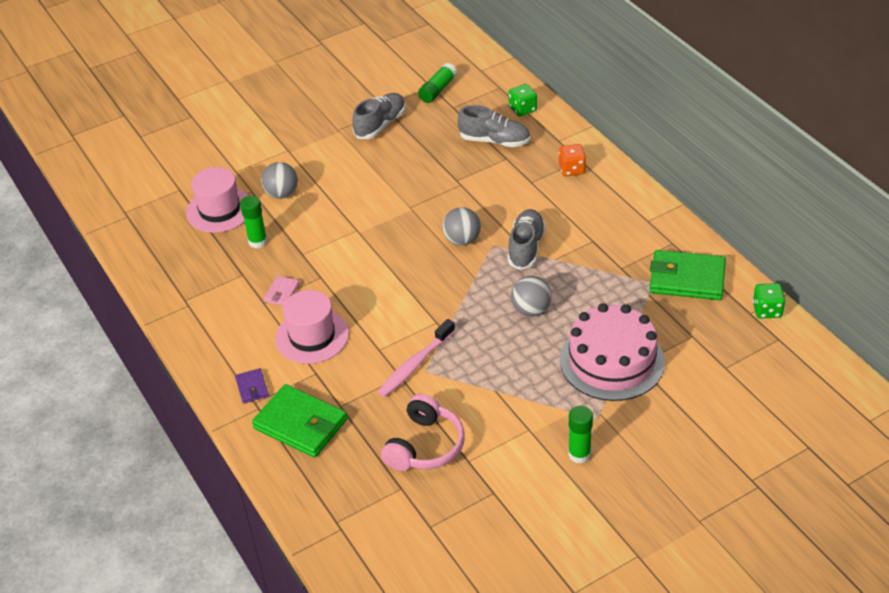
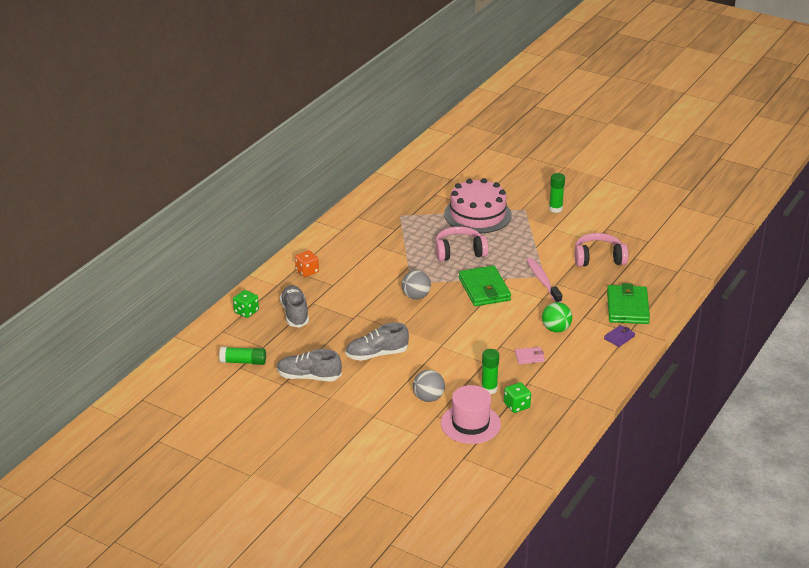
camera: 120 degrees left, 10 degrees down
pink hat [275,290,349,364] -> green ball [542,302,572,333]
pink toothbrush [378,319,455,397] -> pink toothbrush turned 120 degrees counterclockwise [526,258,562,303]
grey shoe [508,209,546,270] -> grey shoe moved to [345,322,409,361]
grey ball [511,276,552,316] -> pink headphones [435,226,488,261]
green wallet [650,250,726,300] -> green wallet moved to [459,265,511,306]
green dice [753,283,785,319] -> green dice moved to [504,382,531,413]

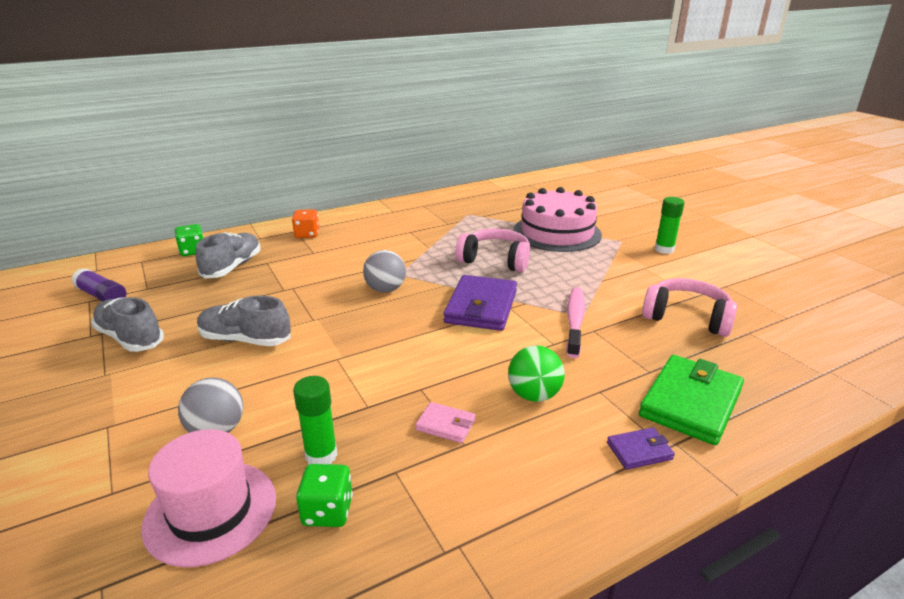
camera: 30 degrees right, 5 degrees down
green glue stick [219,347,266,365] -> purple glue stick [71,268,126,302]
green wallet [459,265,511,306] -> purple wallet [444,275,517,331]

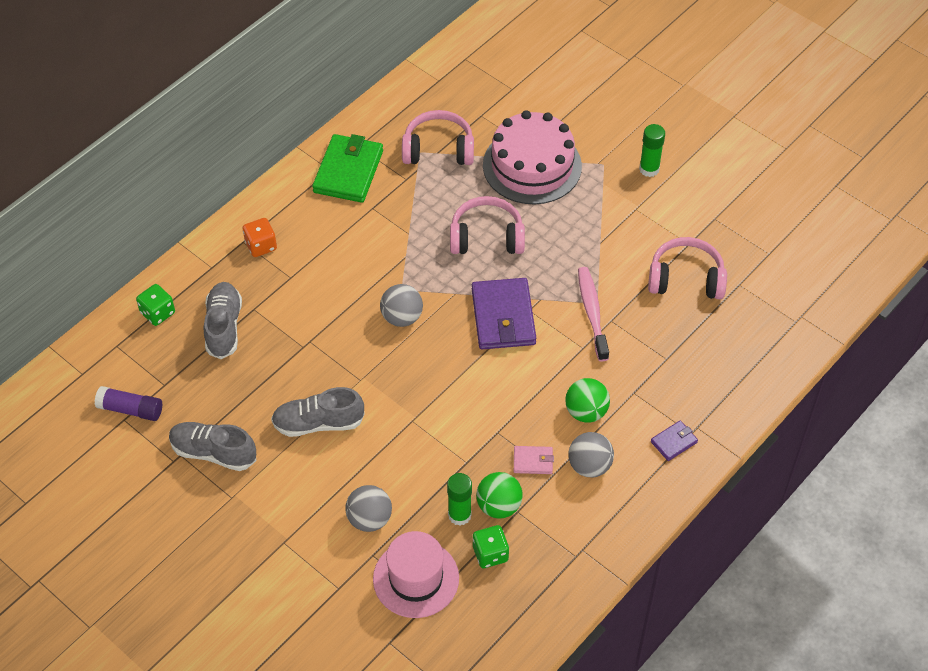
camera: 20 degrees left, 25 degrees up
green wallet [639,355,744,445] -> green wallet moved to [312,134,383,203]
none -> pink headphones [402,110,474,165]
none -> green ball [476,472,523,518]
none -> grey ball [568,432,614,478]

